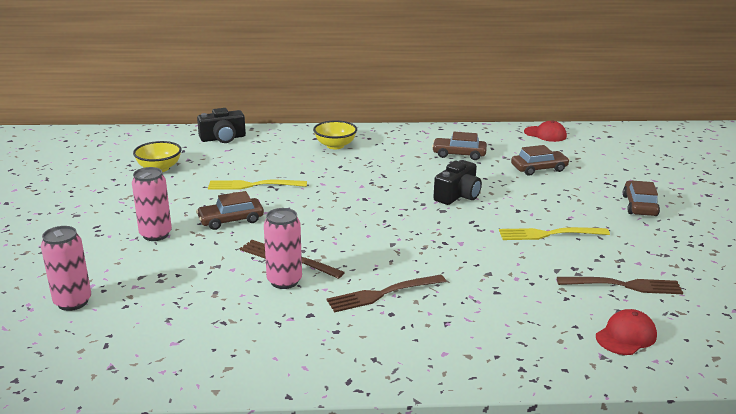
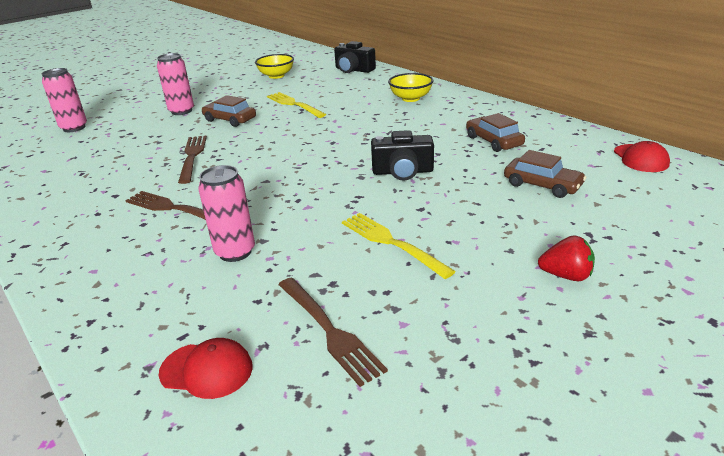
camera: 55 degrees right, 5 degrees up
pink can [264,208,302,289] -> pink can moved to [198,165,255,262]
brown car [623,181,660,216] -> red strawberry [538,235,595,281]

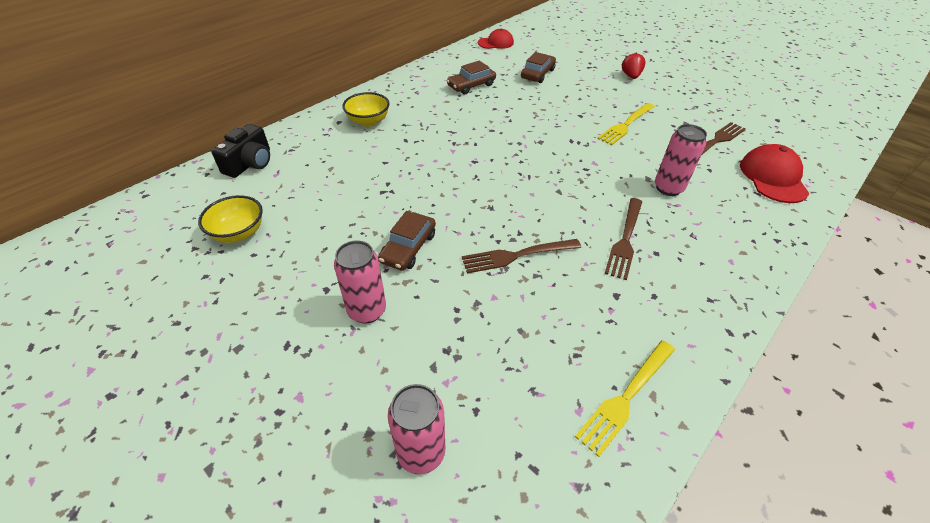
camera: 100 degrees left, 15 degrees up
red cap [159,338,253,399] -> red cap [740,144,809,203], size x1.51
yellow fork [267,92,326,118] -> yellow fork moved to [575,340,675,457]
black camera [371,130,434,181] -> none

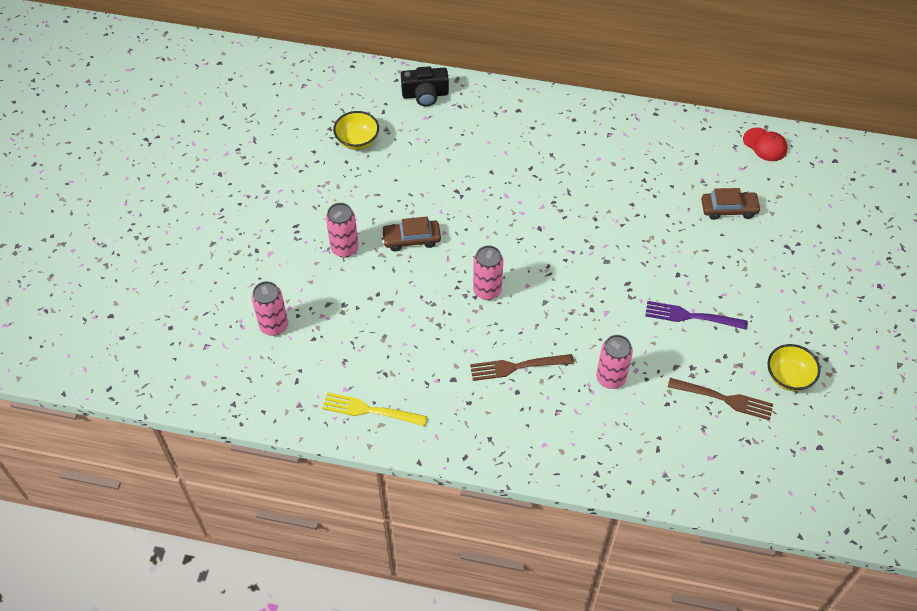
camera: 60 degrees right, 10 degrees up
yellow bowl [342,92,390,127] -> yellow bowl moved to [767,344,820,391]
brown car [447,61,496,94] -> none
brown fork [462,239,581,273] -> none
yellow fork [597,103,655,145] -> purple fork [645,301,748,330]
red strawberry [622,52,646,79] -> none
red cap [740,144,809,203] -> none
none -> pink can [473,245,503,300]

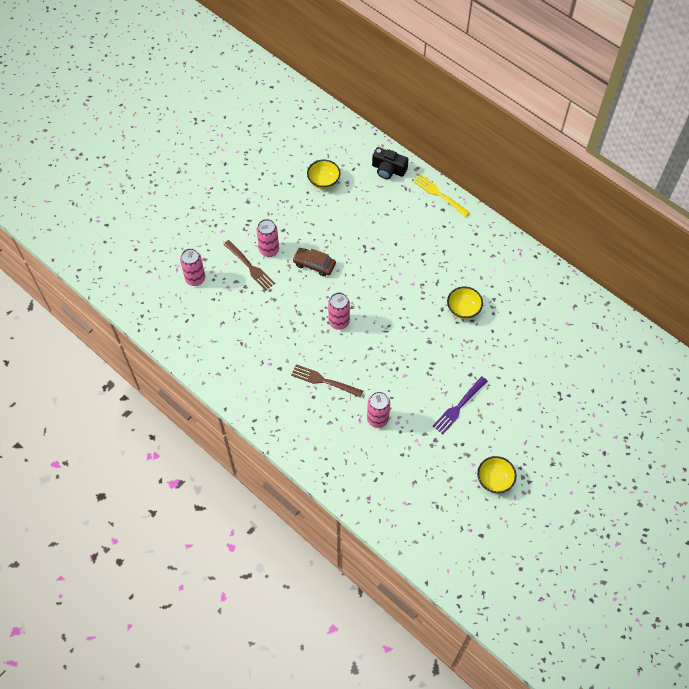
camera: 30 degrees right, 5 degrees up
yellow fork [322,392,428,426] -> yellow fork moved to [413,174,470,217]
purple fork [645,301,748,330] -> purple fork turned 90 degrees counterclockwise [433,376,487,434]
brown fork [668,378,773,420] -> brown fork moved to [223,240,275,291]
brown car [701,188,761,220] -> none
red cap [743,128,788,161] -> none
none -> yellow bowl [447,287,483,319]

